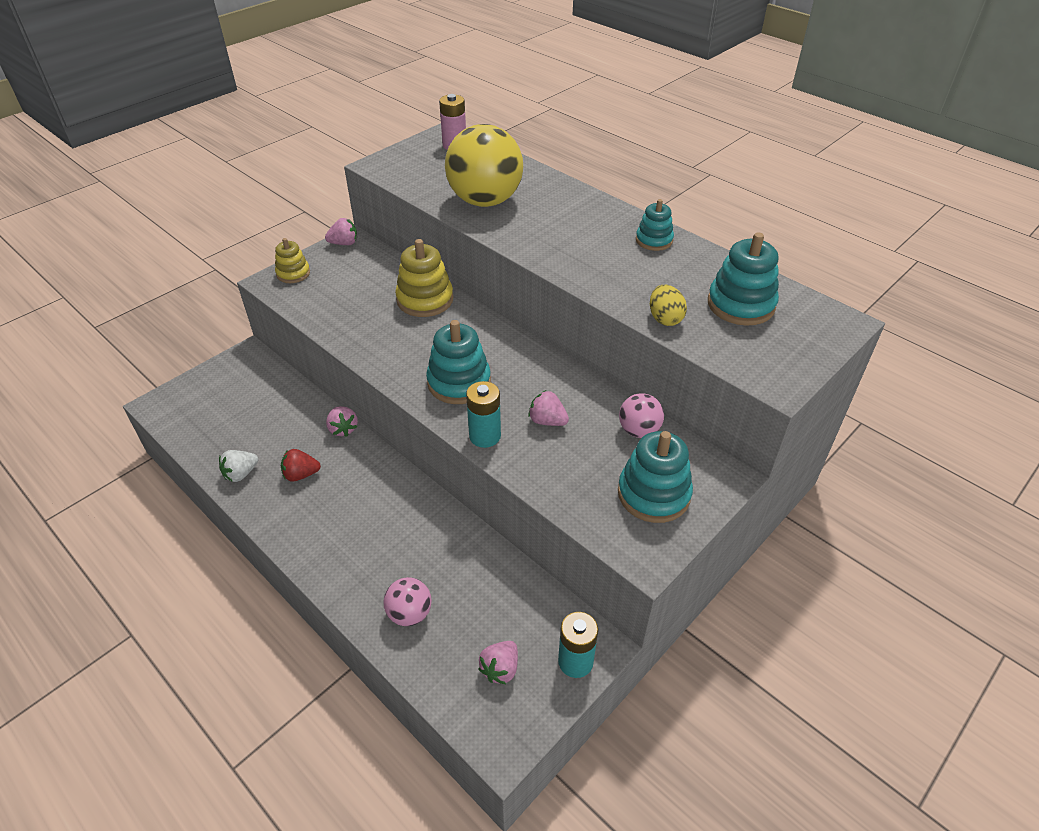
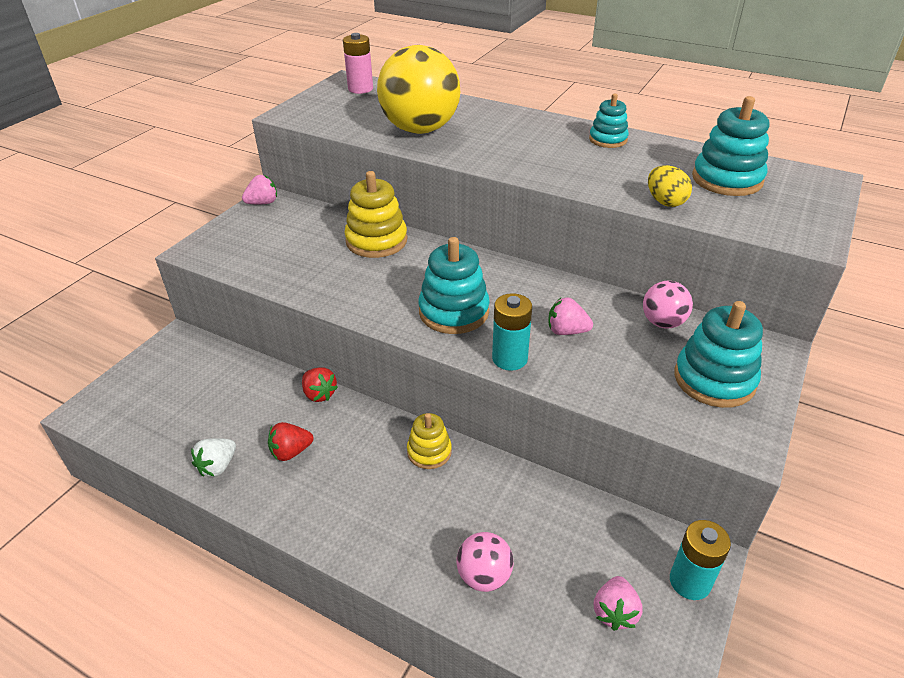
camera: 15 degrees left, 5 degrees down
yellow stacking toy [275,238,310,283] -> yellow stacking toy moved to [407,413,452,469]
pink strawberry [326,406,358,437] -> red strawberry [302,367,338,402]

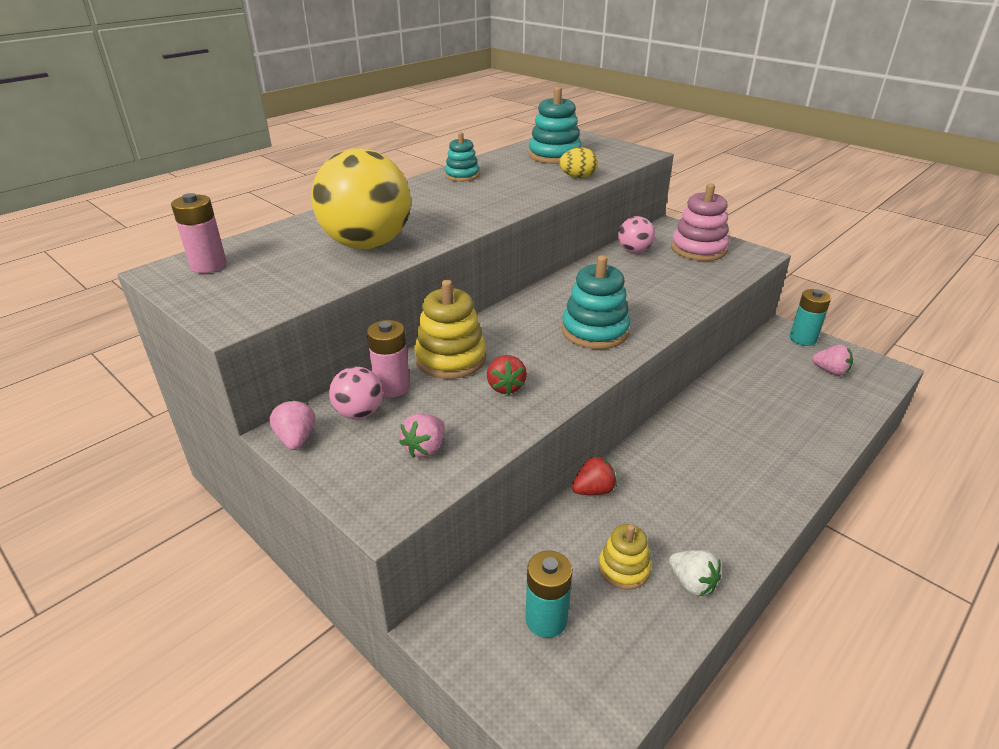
camera: 75 degrees left, 5 degrees down
red strawberry [268,422,314,461] -> red strawberry moved to [487,355,527,395]
yellow stacking toy [407,413,452,469] -> yellow stacking toy moved to [599,524,651,590]
pink ball [457,532,513,592] -> pink ball moved to [329,367,383,419]
turquoise battery [492,293,532,371] -> turquoise battery moved to [525,550,572,638]
pink strawberry [548,298,593,335] -> pink strawberry moved to [399,414,445,458]
turquoise stacking toy [675,301,763,408] -> pink stacking toy [671,183,729,261]
none -> pink battery [367,320,410,398]

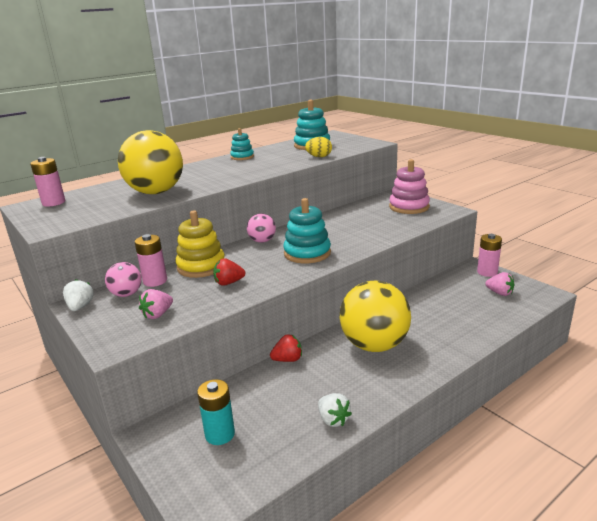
camera: 10 degrees right, 10 degrees down
pink strawberry [270,400,315,450] -> white strawberry [63,279,94,311]
red strawberry [487,355,527,395] -> red strawberry turned 75 degrees clockwise [213,258,245,286]
yellow stacking toy [599,524,651,590] -> none
pink ball [618,216,655,253] -> pink ball moved to [247,213,276,243]
turquoise battery [790,289,831,346] -> pink battery [477,234,502,277]
none -> yellow ball [339,281,411,352]

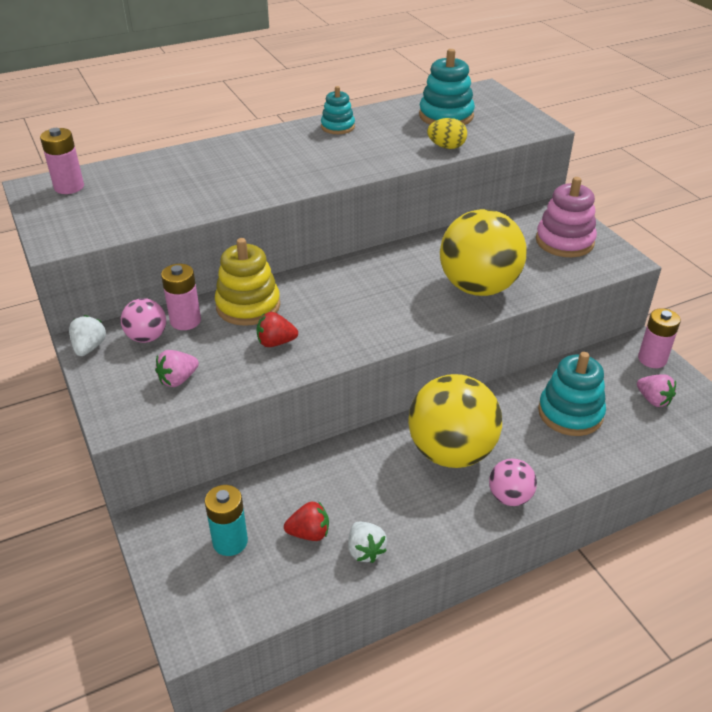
camera: 10 degrees right, 15 degrees up
yellow ball [118,130,183,194] -> yellow ball moved to [440,209,526,296]
pink ball [247,213,276,243] -> pink ball moved to [489,458,537,506]
red strawberry [270,334,302,362] -> red strawberry moved to [284,501,329,541]
turquoise stacking toy [283,198,331,263] -> turquoise stacking toy moved to [538,352,606,436]

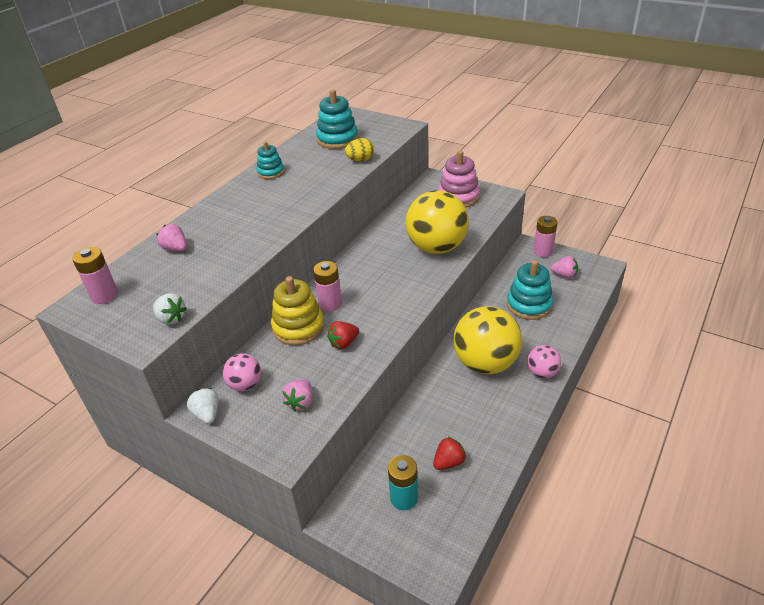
camera: 30 degrees left, 0 degrees up
pink battery [161,264,201,330] -> pink battery moved to [313,261,342,311]
white strawberry [348,522,387,563] -> white strawberry moved to [153,293,187,325]
none -> pink strawberry [157,224,187,251]

